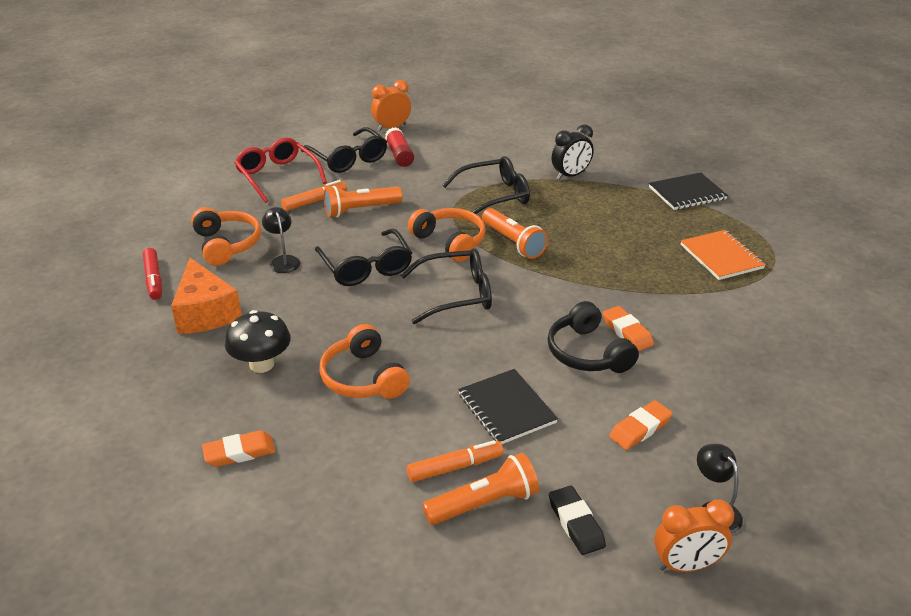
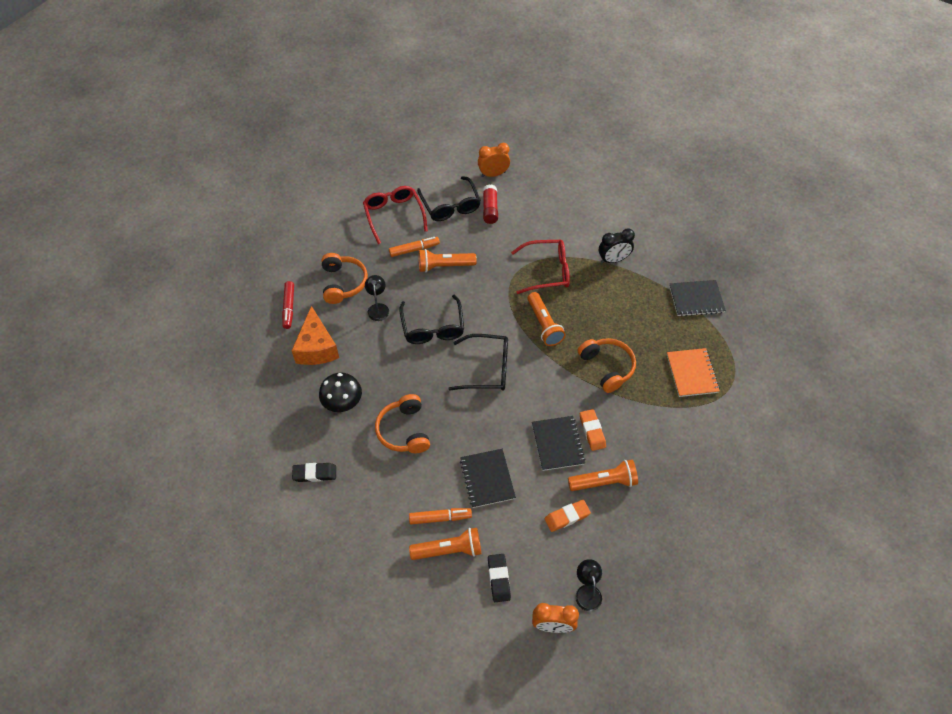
camera: 15 degrees right, 20 degrees up
orange eraser [202,430,276,467] -> black eraser [292,463,336,482]
orange headphones [408,208,486,262] -> orange headphones moved to [578,338,636,393]
black glasses [442,156,530,214] -> red glasses [511,240,570,294]
black headphones [547,301,639,373] -> black notebook [532,416,586,471]
none -> orange flashlight [568,460,638,491]

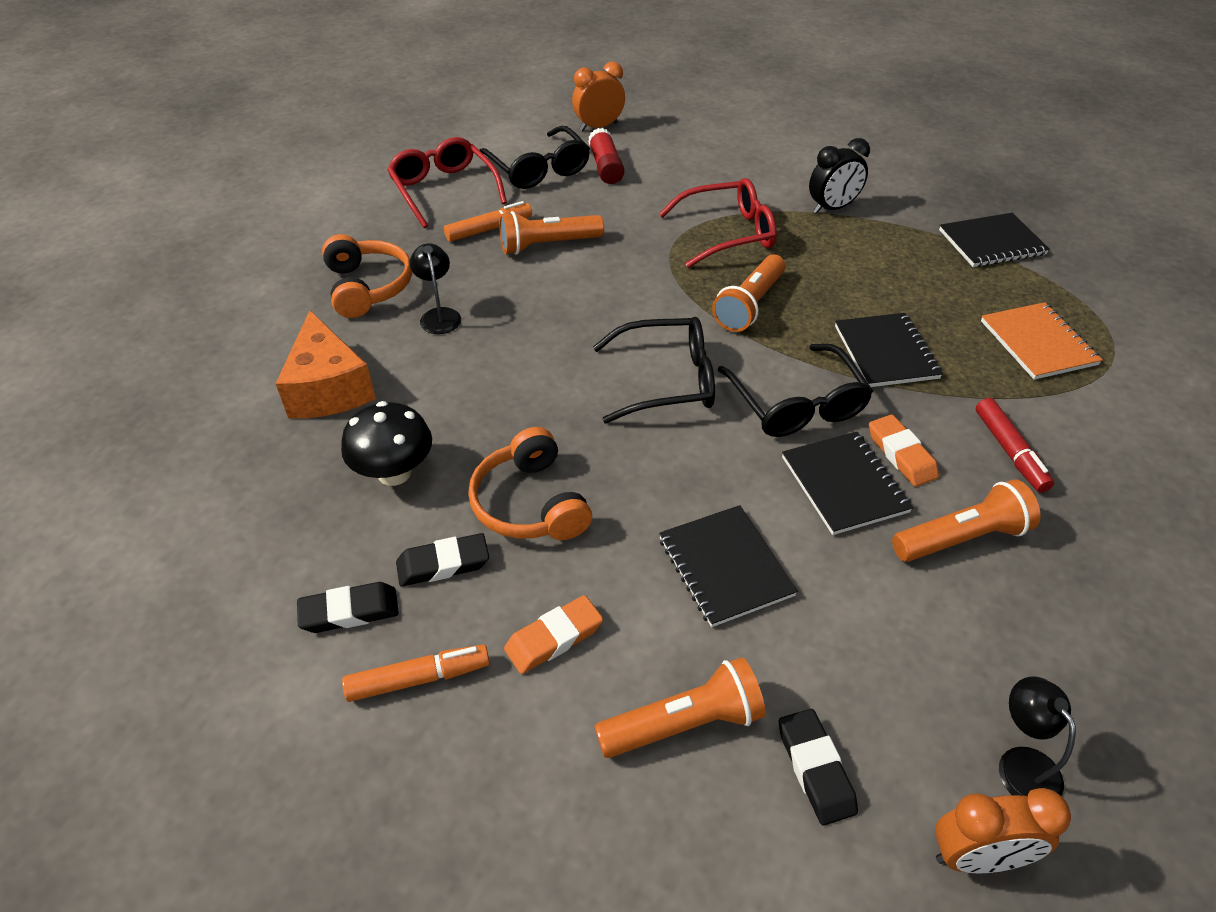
camera: 10 degrees left, 10 degrees down
red marker [282,281,294,329] -> red marker moved to [976,398,1054,493]
black glasses [400,295,464,344] -> black glasses moved to [717,344,873,437]
orange marker [409,508,472,524] -> orange marker moved to [342,644,490,702]
orange flashlight [528,292,566,346] -> orange flashlight turned 60 degrees clockwise [712,255,785,332]
orange eraser [544,500,591,532] -> orange eraser moved to [504,595,603,674]
orange headphones [578,338,636,393] -> black notebook [835,313,943,387]
none -> black eraser [396,533,489,587]

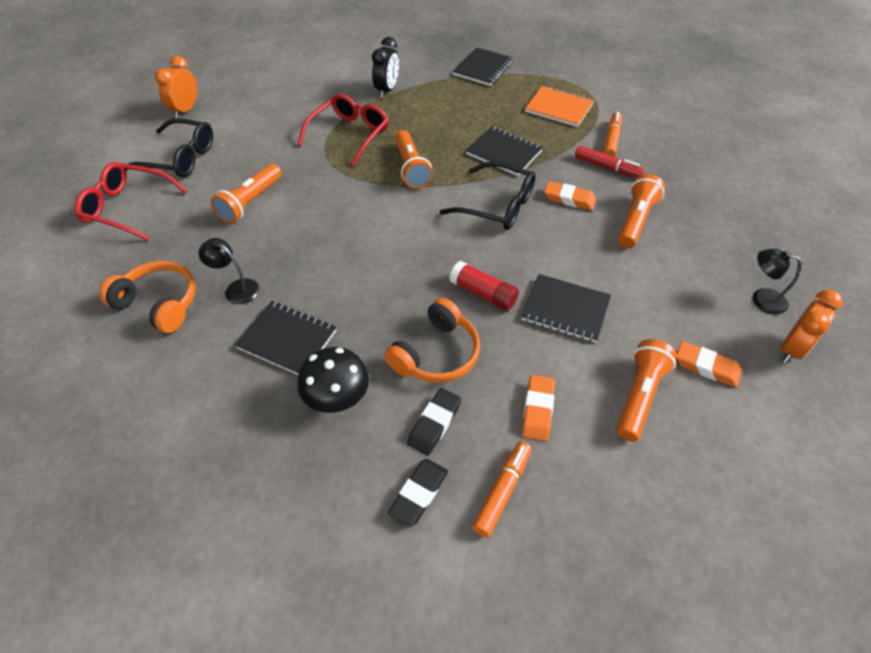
camera: 45 degrees left, 5 degrees up
orange cheese [276,310,376,418] -> none
orange marker [444,201,532,242] -> orange marker moved to [603,112,622,157]
orange headphones [468,427,592,540] -> orange headphones turned 75 degrees counterclockwise [384,298,480,383]
red glue stick [588,128,624,184] -> red glue stick moved to [449,261,519,311]
black glasses [593,317,715,423] -> none
black eraser [779,709,858,825] -> orange eraser [677,341,742,388]
black notebook [782,432,913,535] -> black notebook moved to [235,301,337,375]

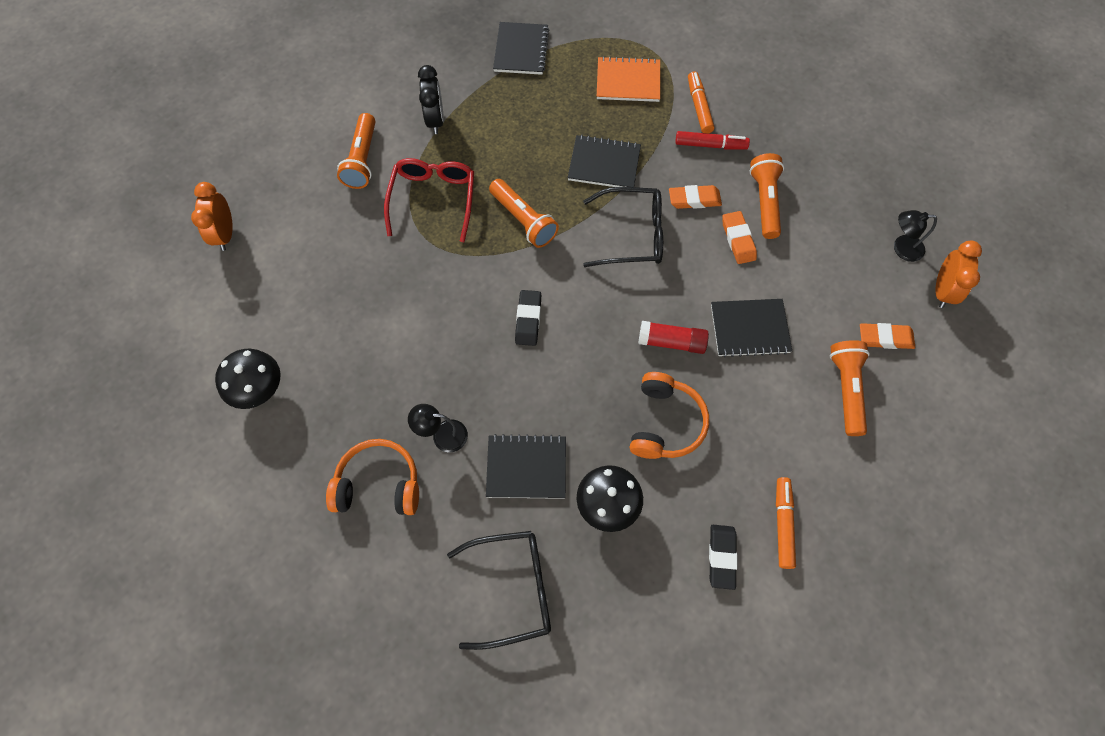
camera: 25 degrees left, 15 degrees up
red glasses [75,162,187,241] -> black mushroom [215,349,281,409]
black glasses [125,118,213,177] -> black glasses moved to [447,531,551,650]
orange flashlight [211,164,282,224] -> orange flashlight moved to [337,113,376,189]
black eraser [407,388,461,455] -> black eraser moved to [515,290,541,346]
orange eraser [522,375,555,441] -> orange eraser moved to [722,211,757,264]

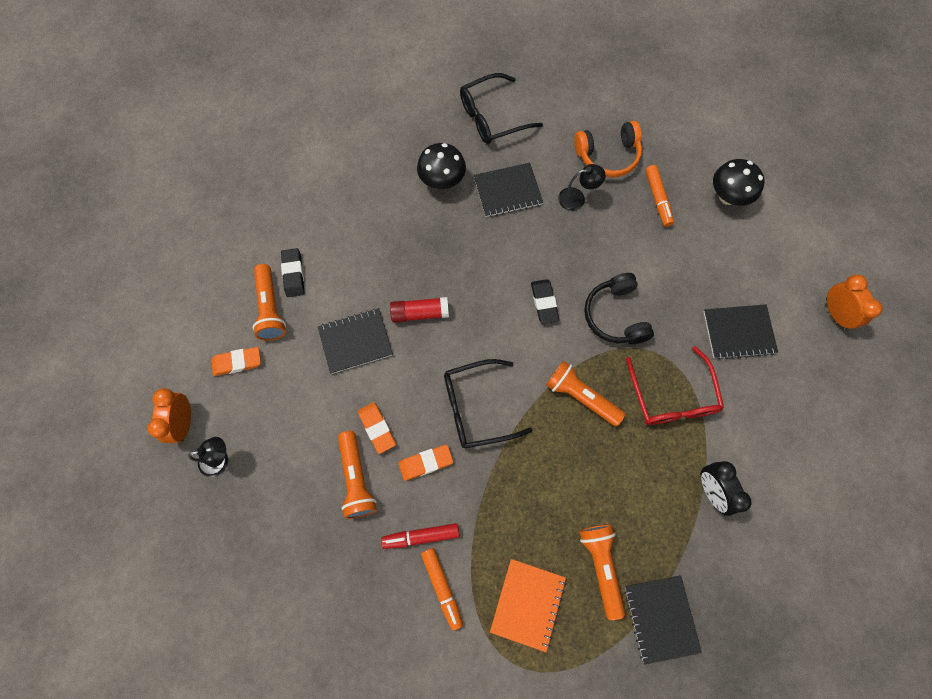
camera: 165 degrees right, 5 degrees up
orange flashlight [337,113,376,189] -> orange flashlight moved to [579,525,625,620]
black notebook [568,135,641,187] -> black notebook moved to [703,304,778,360]
orange notebook [597,56,660,102] -> orange notebook turned 60 degrees counterclockwise [490,559,566,652]
orange headphones [630,372,709,459] -> none
black eraser [709,525,737,590] -> black eraser moved to [281,248,304,297]
orange marker [776,477,796,569] -> orange marker moved to [646,165,674,227]
none -> black headphones [584,273,654,344]

